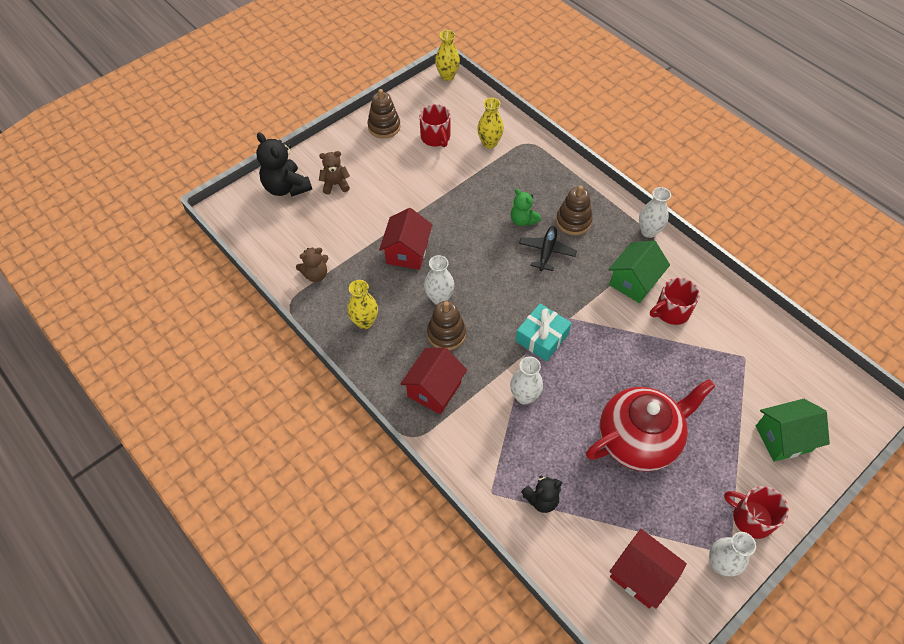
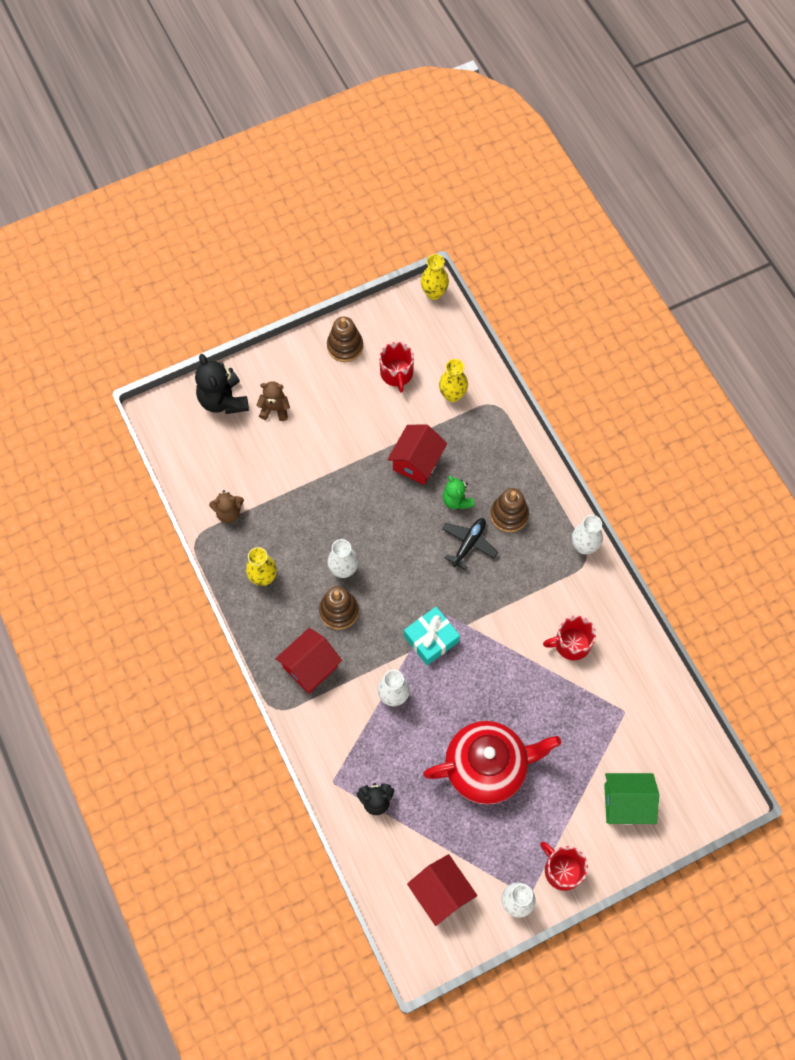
camera: 15 degrees right, 10 degrees up
red house [379,208,432,270] -> red house moved to [387,425,447,485]
green house [608,241,670,303] -> none

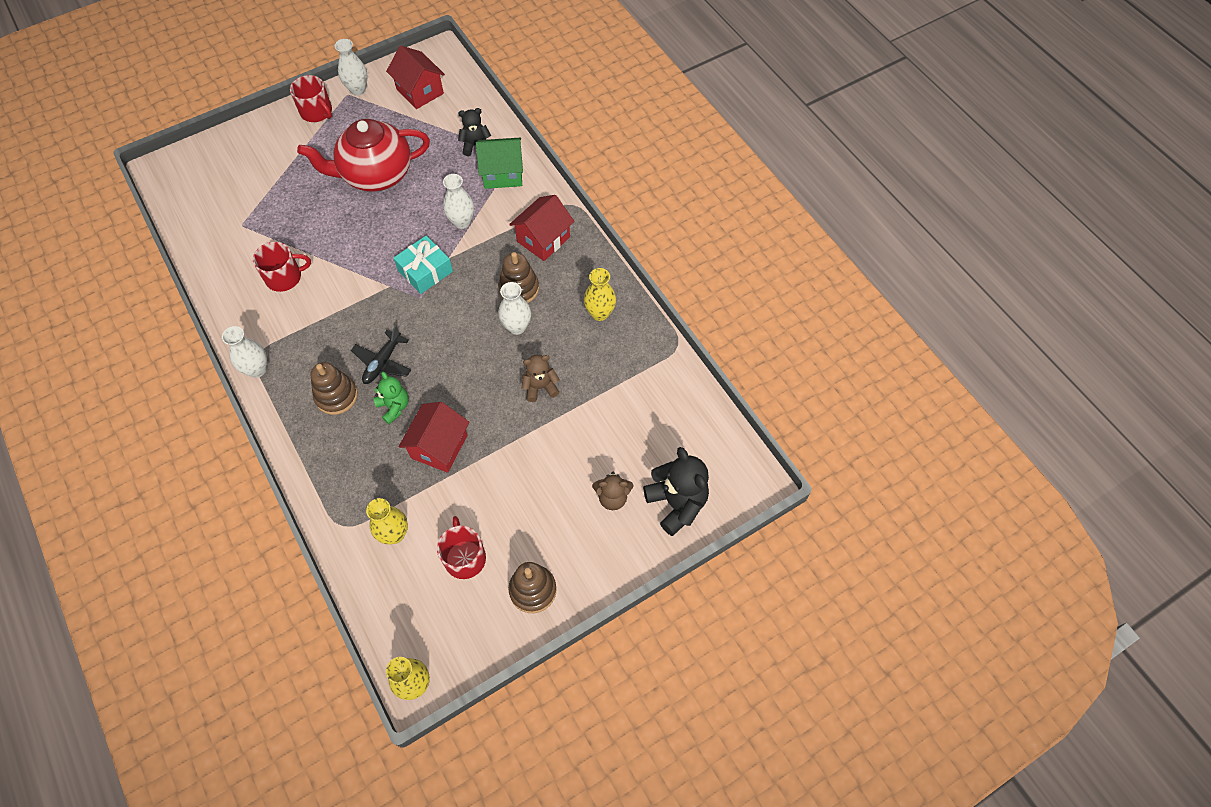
camera: 175 degrees right, 5 degrees down
brown teddy bear [209,490,244,523] -> brown teddy bear moved to [522,355,560,402]
green house [604,773,659,825] -> green house moved to [476,138,523,189]

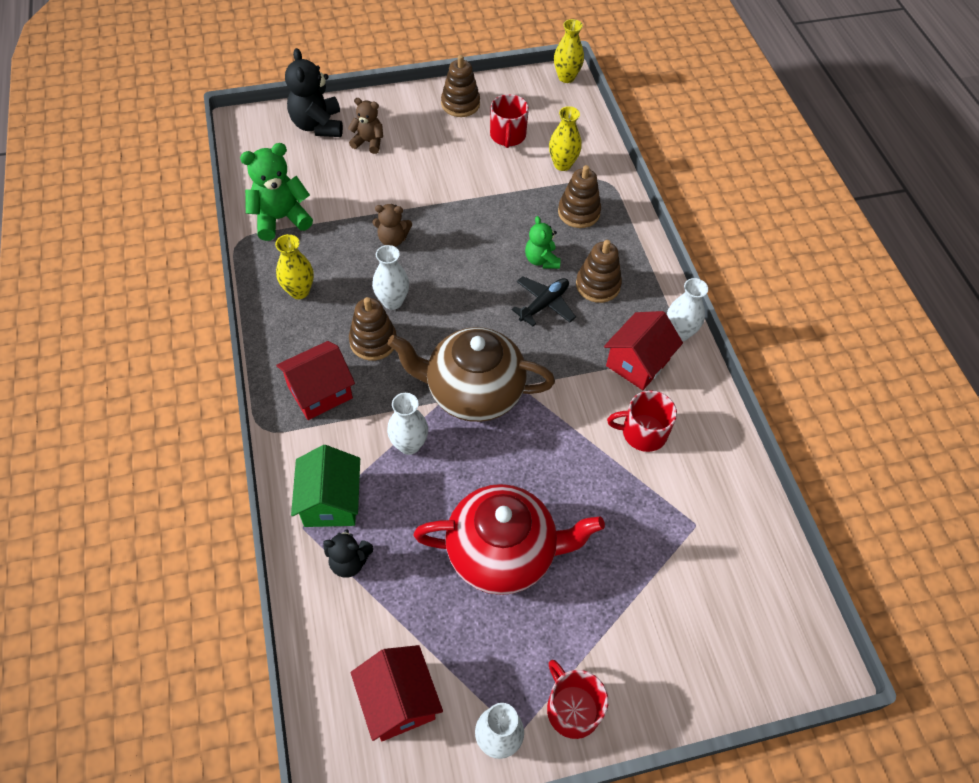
camera: 165 degrees left, 5 degrees down
turquoise gift [394,236,453,294] -> brown teapot [387,327,555,422]
red house [399,402,470,473] -> red house moved to [604,311,683,390]
green house [476,138,523,189] -> green house turned 75 degrees clockwise [291,445,360,527]
none -> green teddy bear [240,143,313,241]
none -> brown stacking toy [558,165,601,228]

